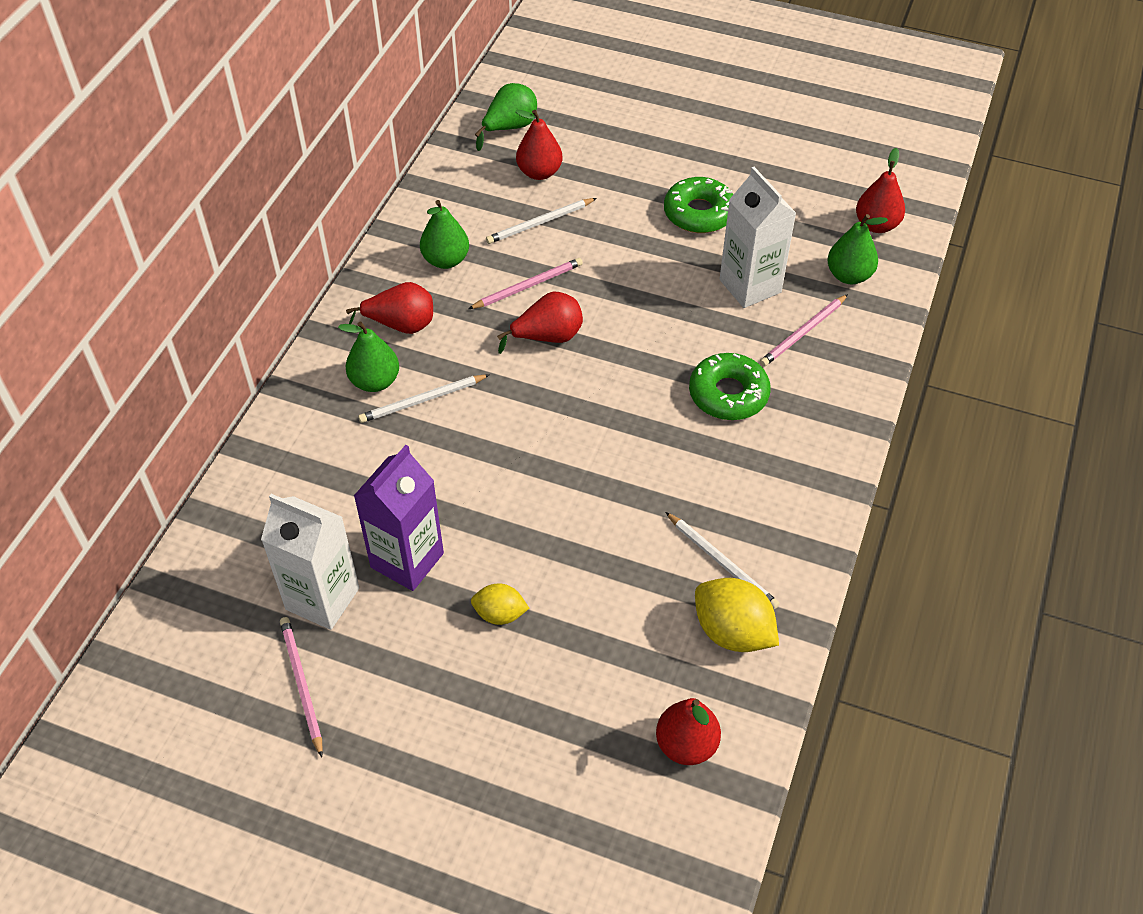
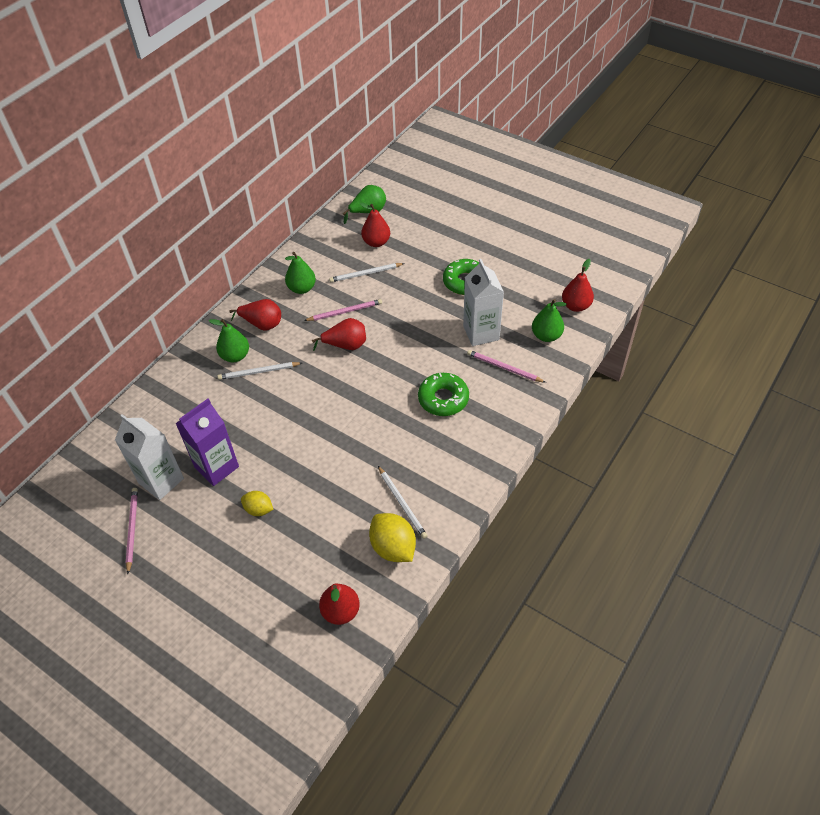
camera: 15 degrees right, 0 degrees up
pink pencil [760,294,848,367] -> pink pencil turned 60 degrees clockwise [467,350,546,383]

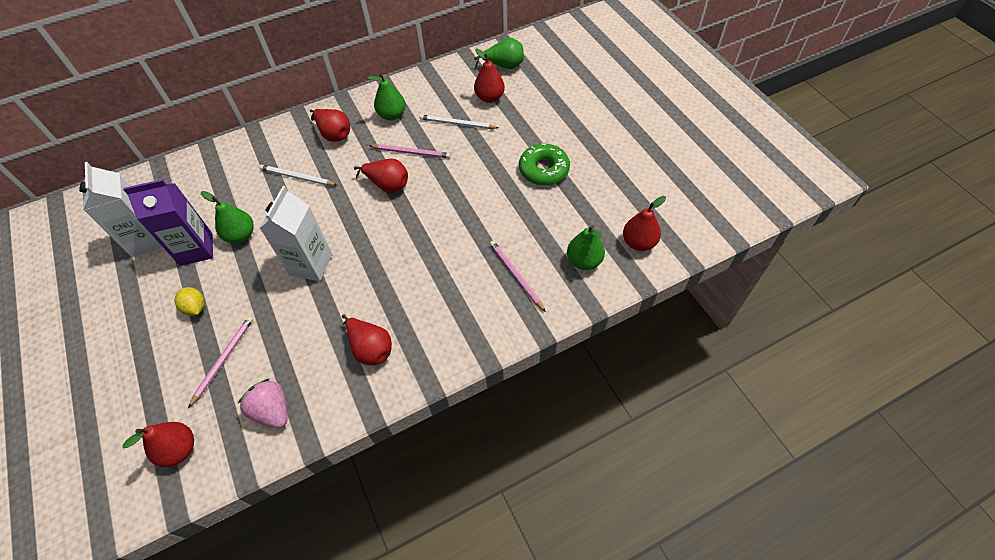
camera: 30 degrees right, 5 degrees up
pink pencil [126,488,138,574] -> pink pencil moved to [188,316,253,408]
green pear [209,319,249,362] -> green pear moved to [201,191,254,243]
yellow lemon [369,513,416,562] -> pink strawberry [238,379,288,428]
white pencil [378,466,428,539] -> none
green donut [418,373,469,416] -> none
white carton [463,259,504,346] -> white carton moved to [259,186,333,281]
none -> red pear [342,314,392,365]

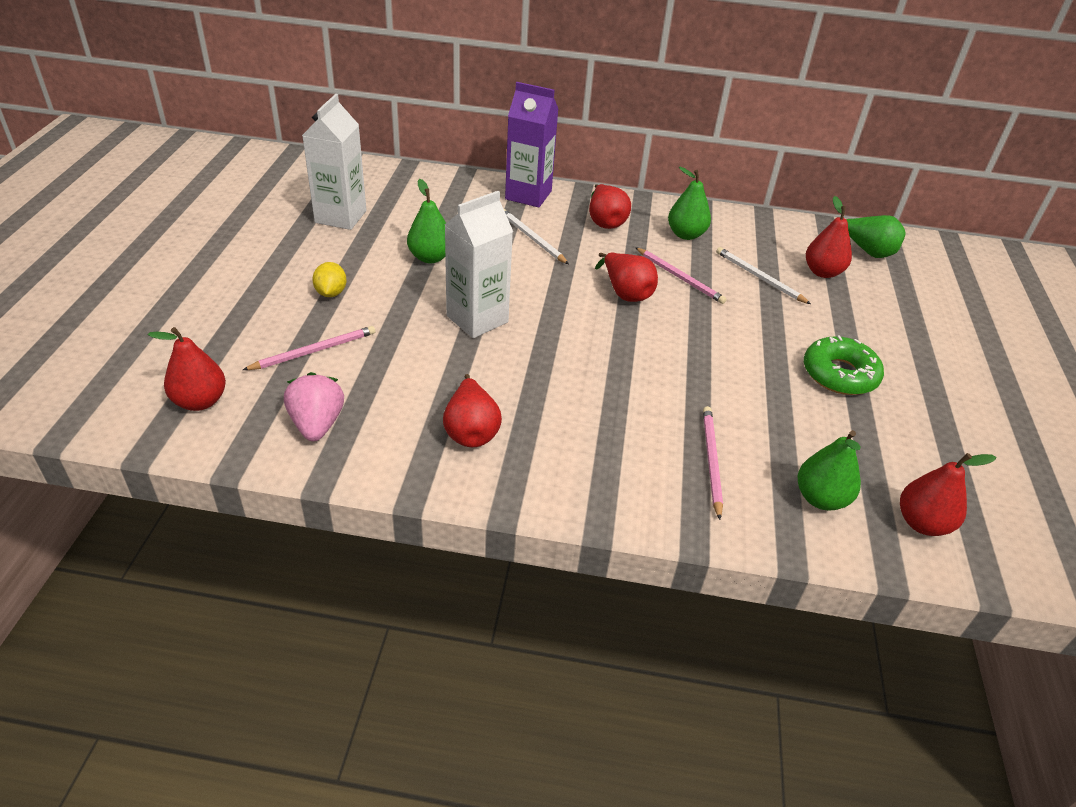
camera: 30 degrees right, 15 degrees down
purple carton [123,179,213,266] -> purple carton moved to [505,82,558,208]

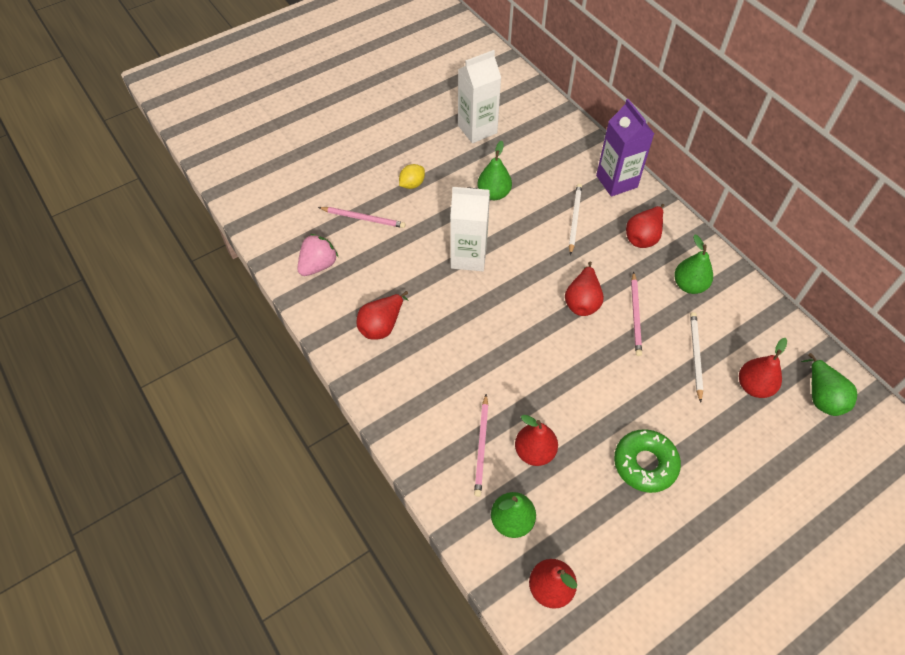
camera: 50 degrees right, 15 degrees up
red pear [148,327,226,411] -> red pear moved to [515,415,558,466]
pink pencil [703,406,723,520] -> pink pencil turned 135 degrees clockwise [474,394,489,497]

